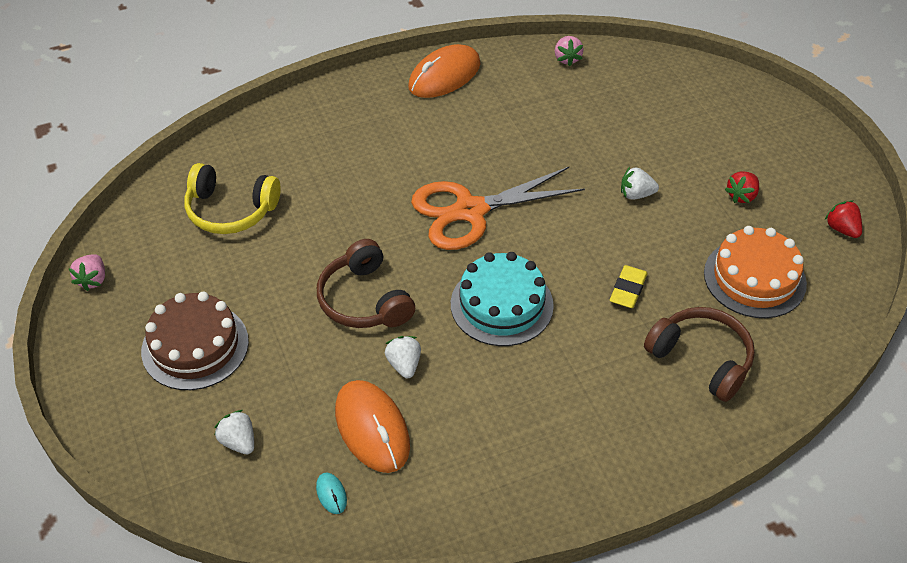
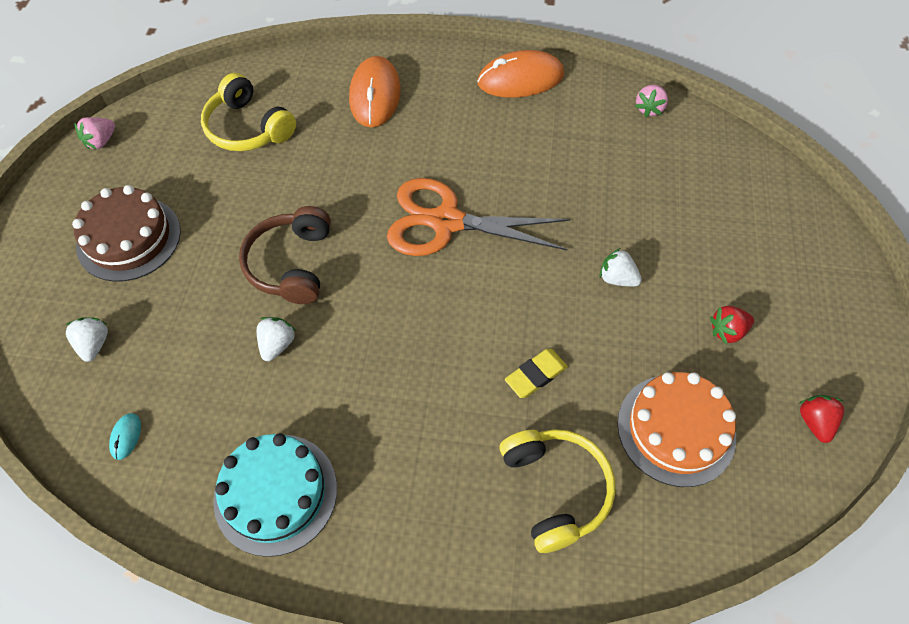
camera: 30 degrees right, 10 degrees up
orange mouse [335,380,410,473] -> orange mouse moved to [349,56,401,127]
turquoise cake [451,252,554,346] -> turquoise cake moved to [213,433,337,557]
brown headphones [644,307,755,402] -> yellow headphones [499,429,616,553]

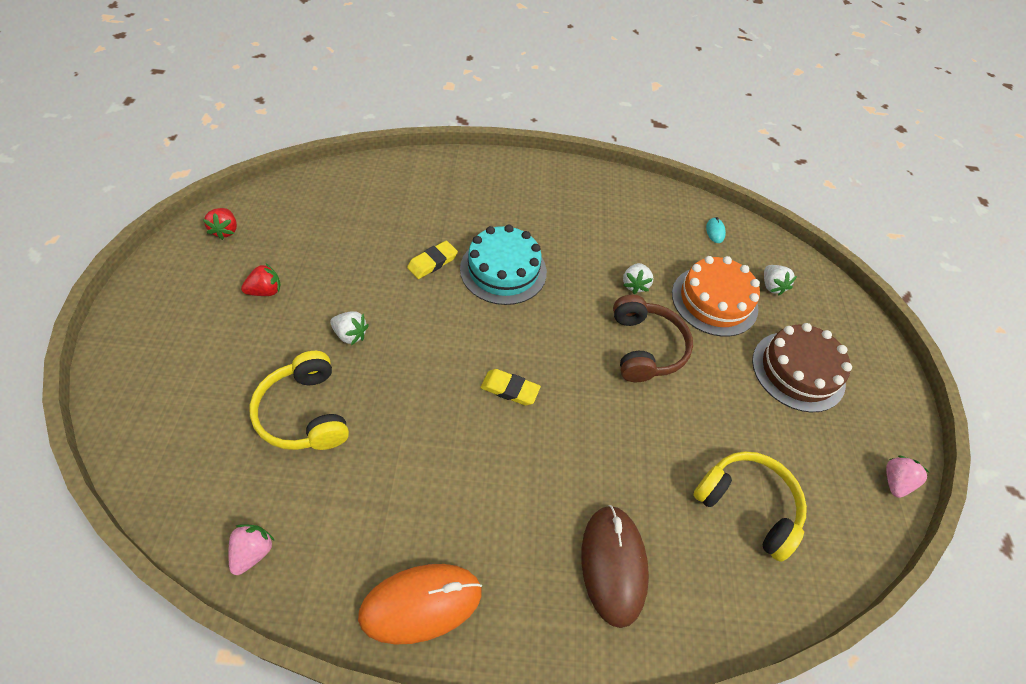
camera: 170 degrees right, 5 degrees down
turquoise cake [213,433,337,557] -> turquoise cake moved to [460,225,547,305]
orange mouse [349,56,401,127] -> brown mouse [581,505,649,628]
orange scissors [387,178,570,256] -> yellow eraser [481,369,541,405]
yellow headphones [499,429,616,553] -> yellow headphones moved to [250,351,349,450]
orange cake [617,372,736,487] -> orange cake moved to [672,256,760,337]

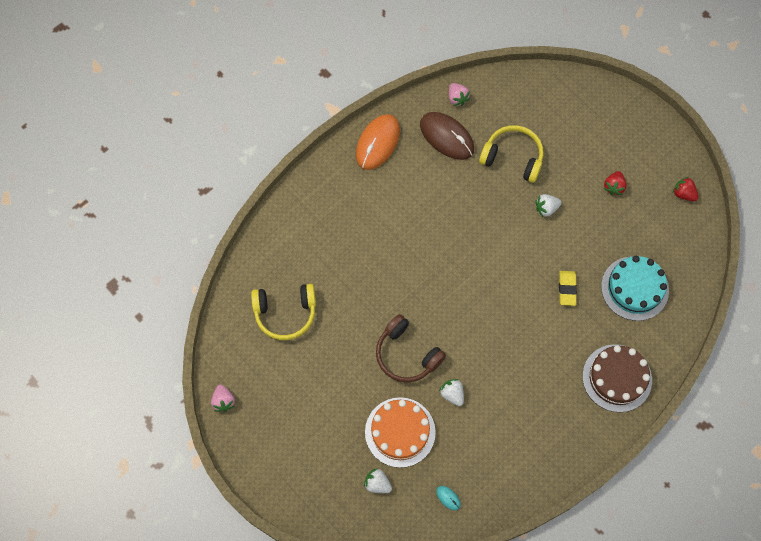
camera: 140 degrees right, 15 degrees up
turquoise cake [460,225,547,305] -> turquoise cake moved to [601,256,669,321]
yellow eraser [481,369,541,405] -> none
brown mouse [581,505,649,628] -> brown mouse moved to [420,112,474,160]
brown cake [752,323,852,412] -> brown cake moved to [583,344,652,412]

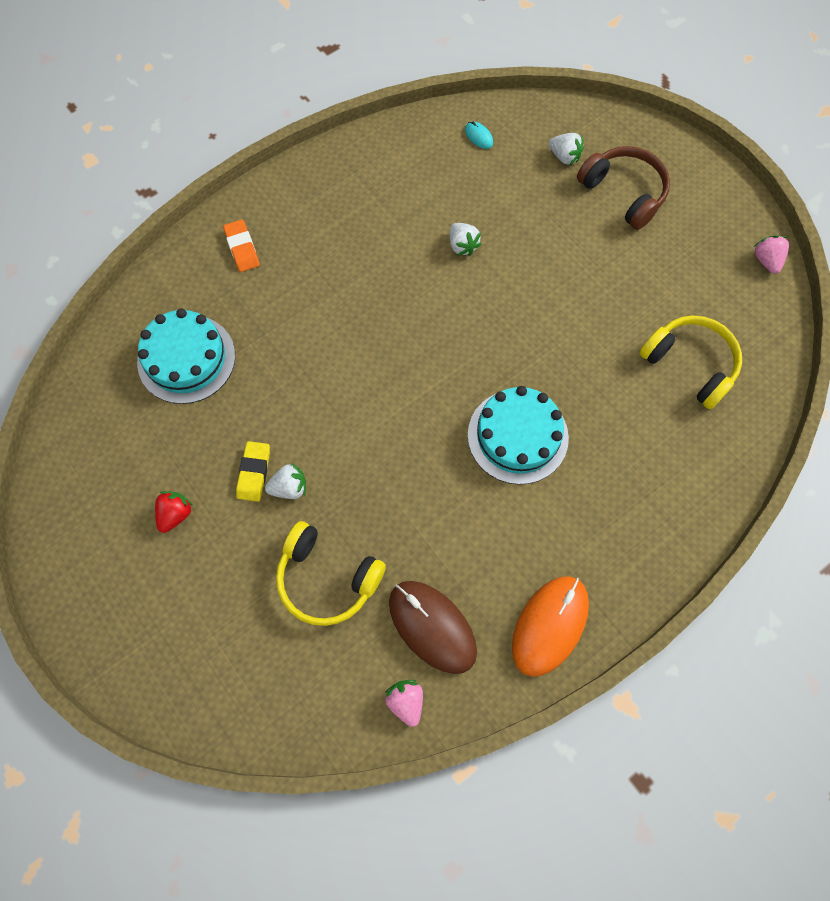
camera: 175 degrees left, 0 degrees up
yellow headphones [251,284,316,340] -> yellow headphones turned 45 degrees clockwise [640,315,742,409]
orange cake [365,397,436,468] -> none
brown headphones [376,314,446,383] -> brown headphones moved to [577,146,670,230]
yellow eraser [559,271,577,306] -> yellow eraser moved to [236,441,270,502]
brown cake [583,344,652,412] -> orange eraser [223,219,260,272]
red strawberry [673,177,698,201] -> none
none -> turquoise cake [468,386,569,485]

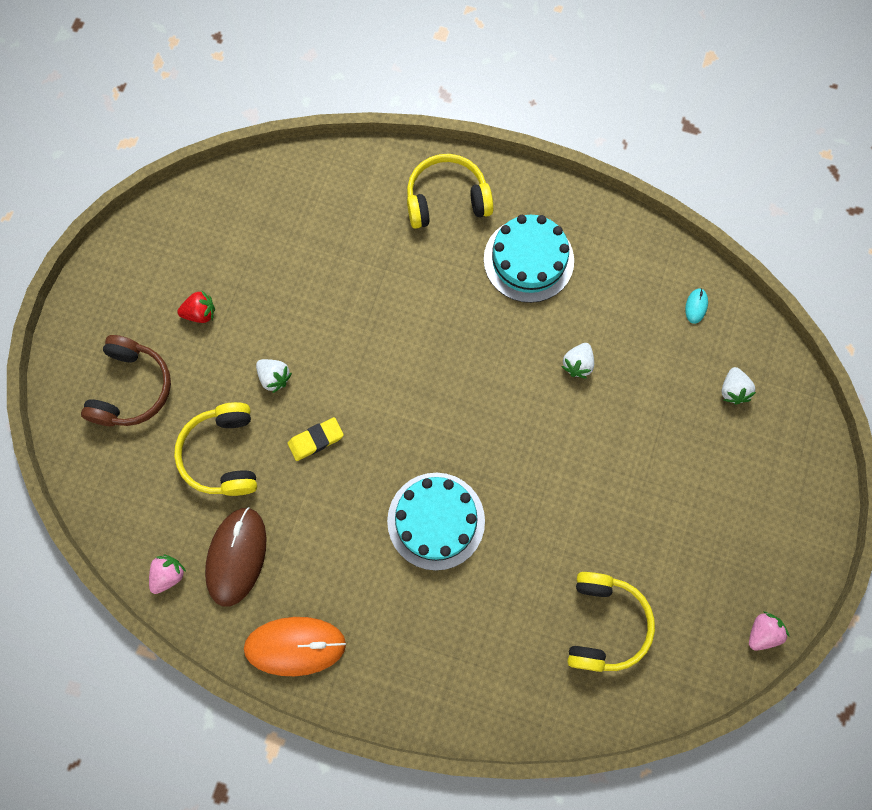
camera: 55 degrees right, 5 degrees up
turquoise cake [137,308,235,404] -> turquoise cake moved to [484,215,574,303]
orange eraser [223,219,260,272] -> yellow headphones [407,154,494,229]
yellow eraser [236,441,270,502] -> yellow eraser moved to [288,417,344,461]
brown headphones [577,146,670,230] -> brown headphones moved to [81,335,171,426]

